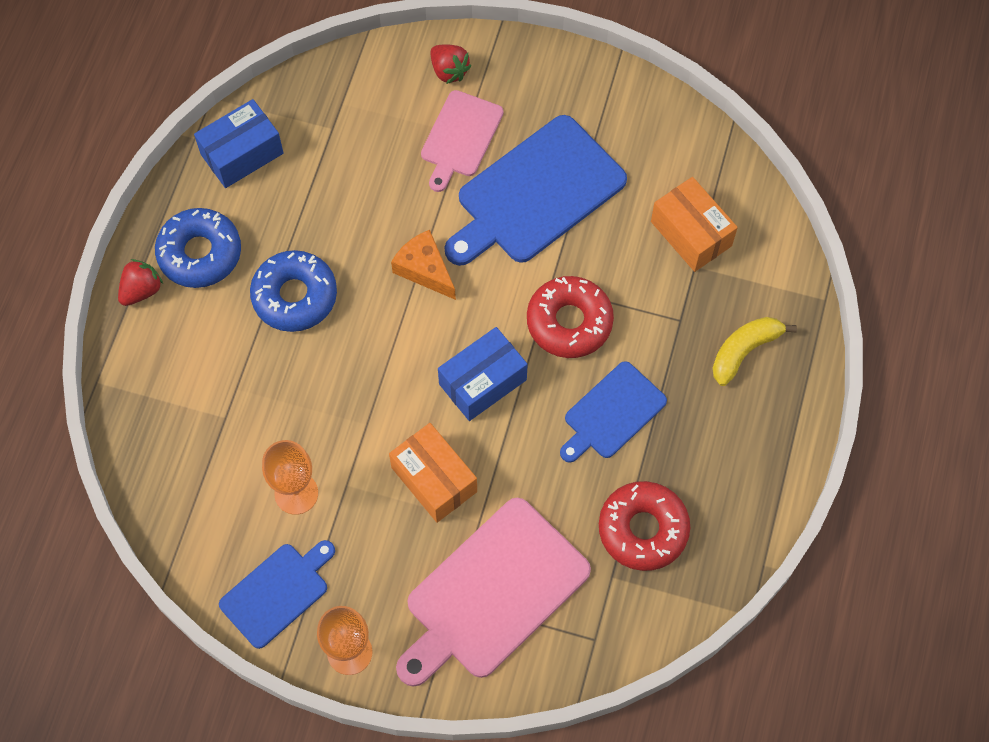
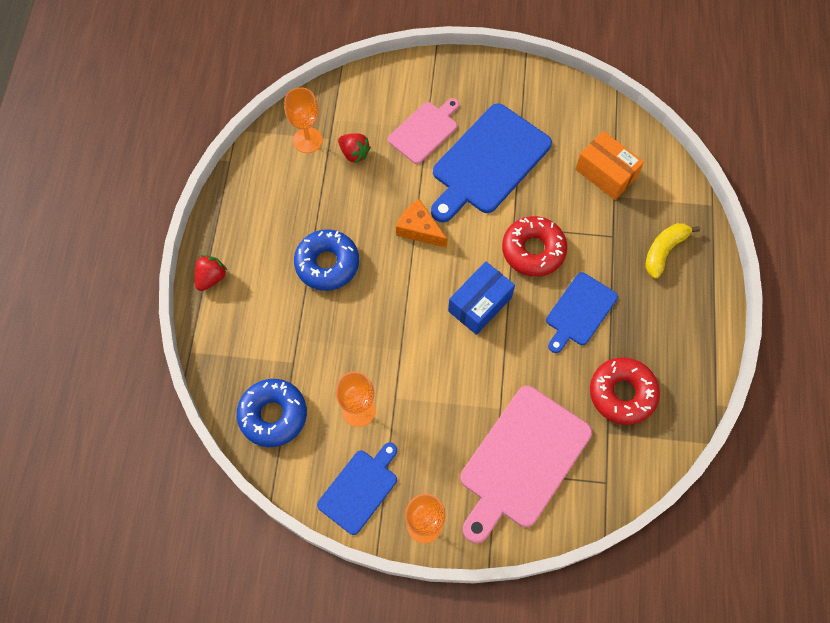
camera: 10 degrees left, 0 degrees up
blue donut [155,208,241,288] -> blue donut moved to [237,379,307,447]
blue box [194,99,283,188] -> none
orange box [389,423,477,523] -> none
pink cutting board [421,90,504,192] -> pink cutting board turned 150 degrees counterclockwise [388,98,459,164]
red strawberry [430,44,472,84] -> red strawberry moved to [338,133,371,163]
none -> orange goblet [284,87,323,153]

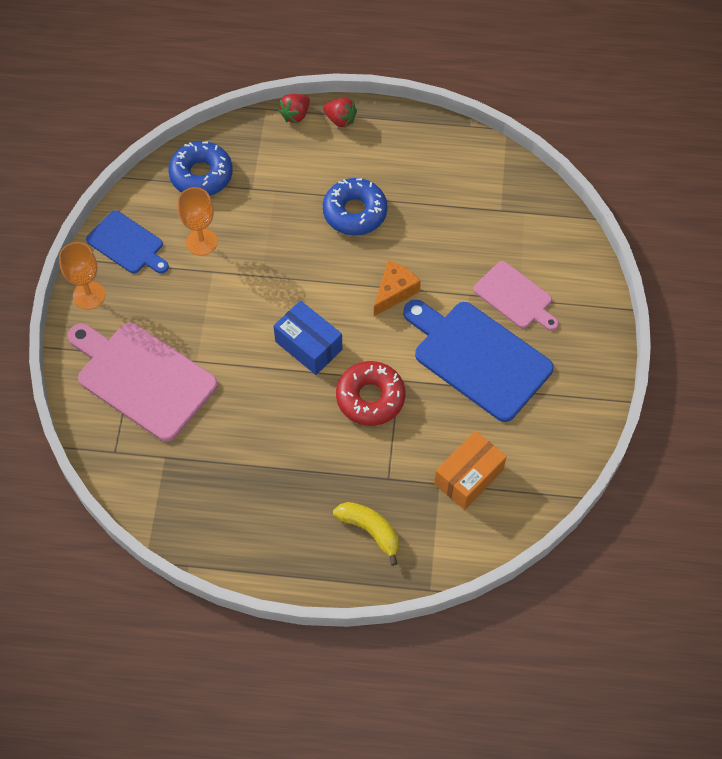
camera: 90 degrees right, 5 degrees down
orange goblet [284,87,323,153] -> none
red strawberry [338,133,371,163] -> red strawberry moved to [278,94,310,123]
blue cutting board [546,272,618,353] -> none
red donut [590,357,660,425] -> none

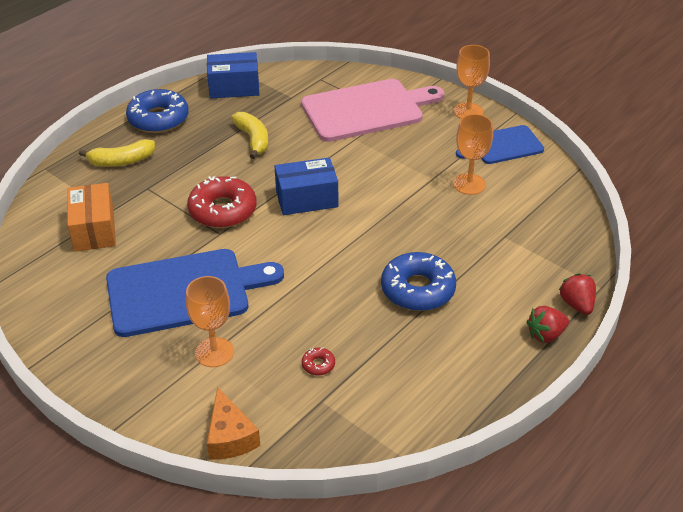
camera: 125 degrees right, 20 degrees down
blue donut [168,141,233,196] -> blue donut moved to [126,89,189,133]
orange cheese [374,261,421,316] -> orange cheese moved to [207,387,260,460]
pink cutting board [474,261,559,331] -> orange goblet [186,276,234,367]
none -> blue box [207,52,260,98]
none -> yellow banana [231,112,268,159]
none -> red donut [302,348,335,375]

